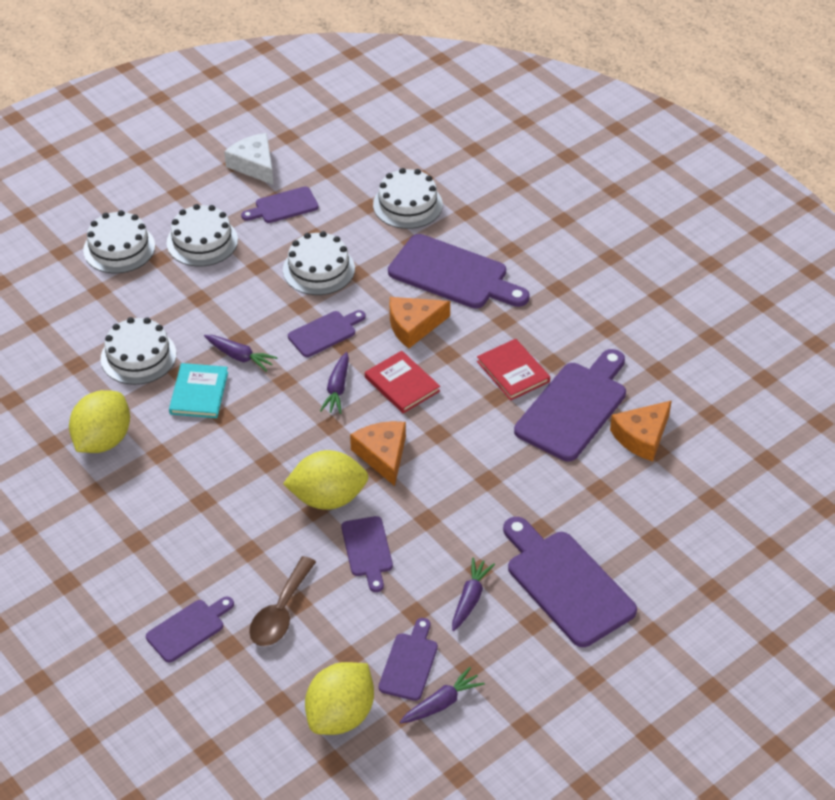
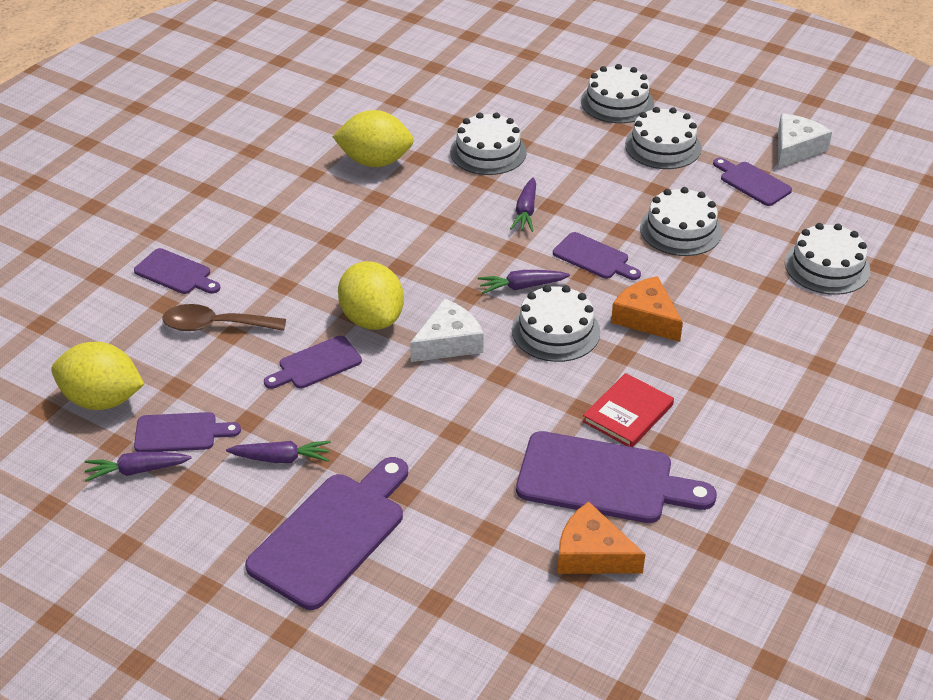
camera: 70 degrees right, 5 degrees down
turquoise book [169,363,228,418] -> none
orange cheese [350,421,406,486] -> white cheese [410,299,484,362]
red book [365,351,440,413] -> white cake [512,285,600,362]
purple cutting board [388,234,530,309] -> none
purple carrot [400,667,485,723] -> purple carrot turned 135 degrees clockwise [85,452,191,482]

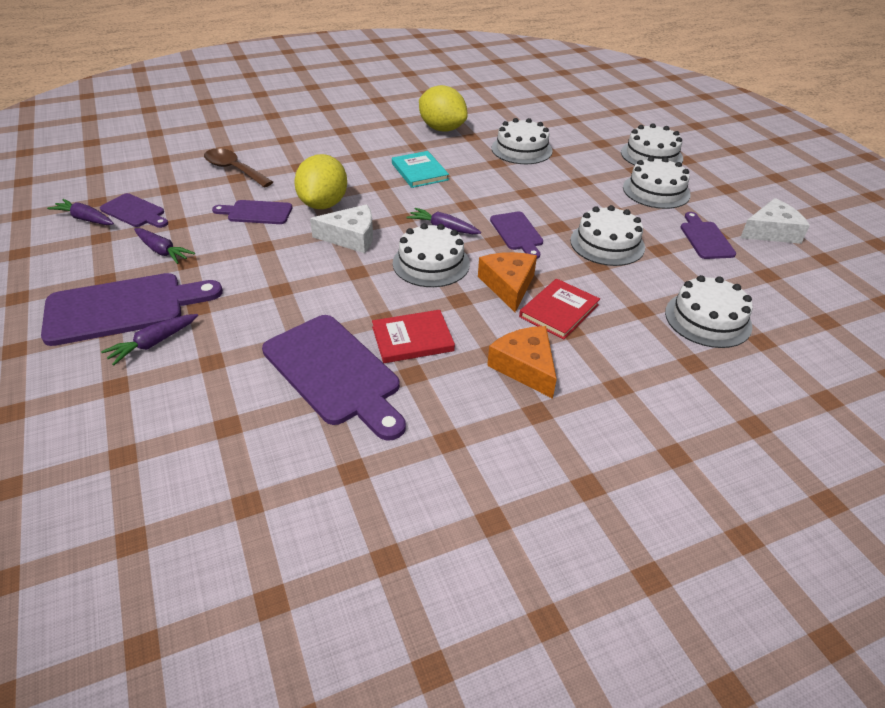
camera: 35 degrees right, 0 degrees up
yellow lemon [51,342,144,410] -> none
purple cutting board [134,248,220,294] -> none
purple carrot [510,177,536,232] -> purple carrot moved to [101,314,198,366]
orange cheese [557,501,646,574] -> orange cheese moved to [487,326,557,399]
none -> turquoise book [392,151,449,188]
none -> red book [519,278,600,339]

